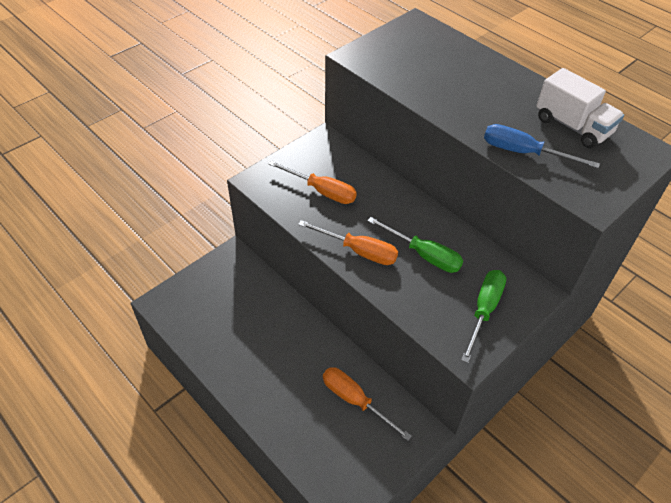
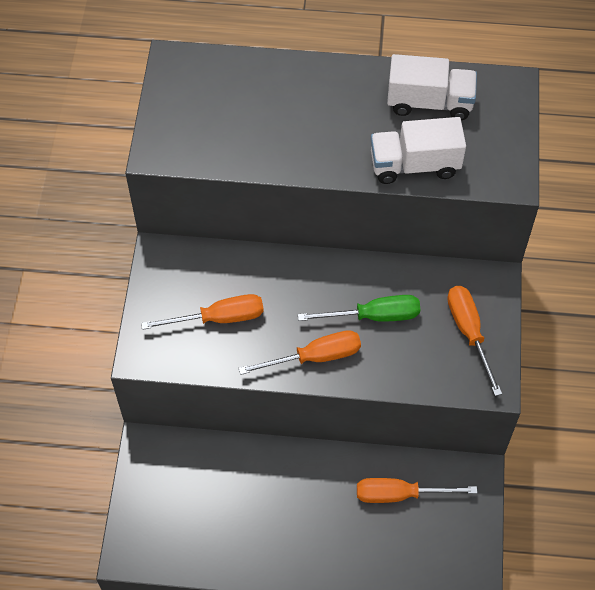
camera: 40 degrees left, 10 degrees up
green screwdriver [461,270,506,363] -> orange screwdriver [447,286,502,396]
blue screwdriver [484,124,600,168] -> white truck [370,117,466,184]

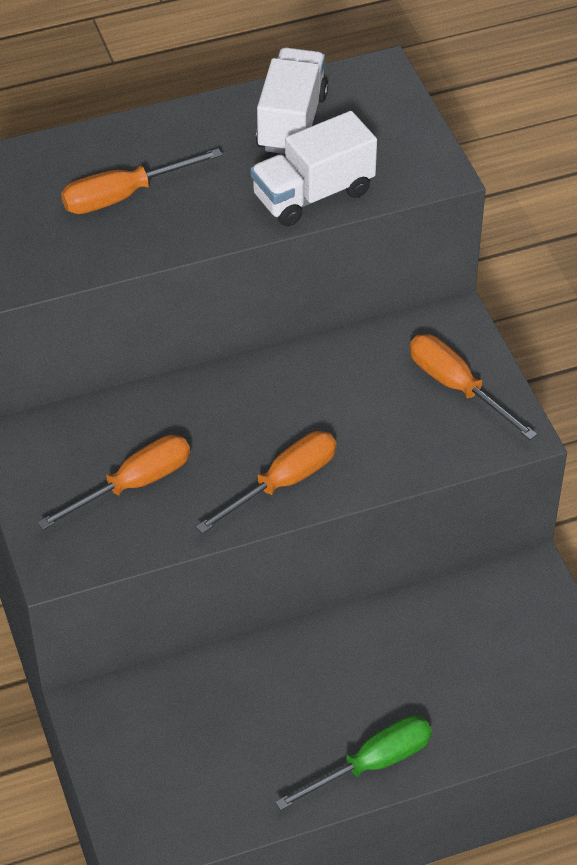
camera: 25 degrees left, 10 degrees down
green screwdriver [298,295,420,322] -> green screwdriver moved to [275,715,432,810]
orange screwdriver [357,478,477,503] -> orange screwdriver moved to [61,149,222,214]
white truck [387,54,477,120] -> white truck turned 60 degrees counterclockwise [256,47,328,154]

